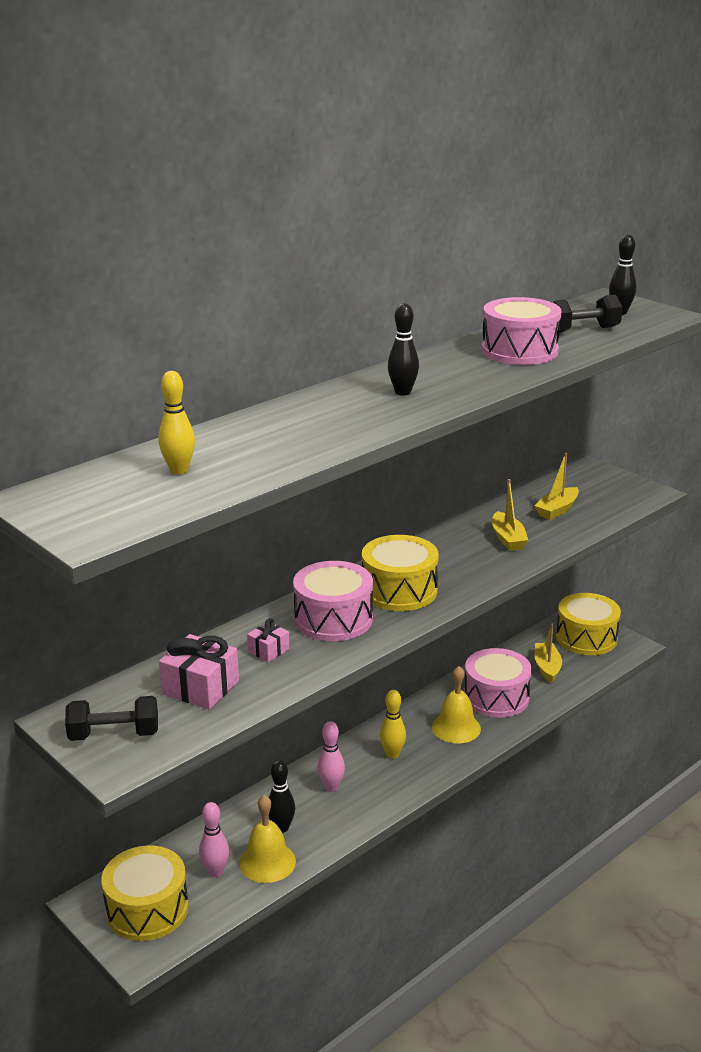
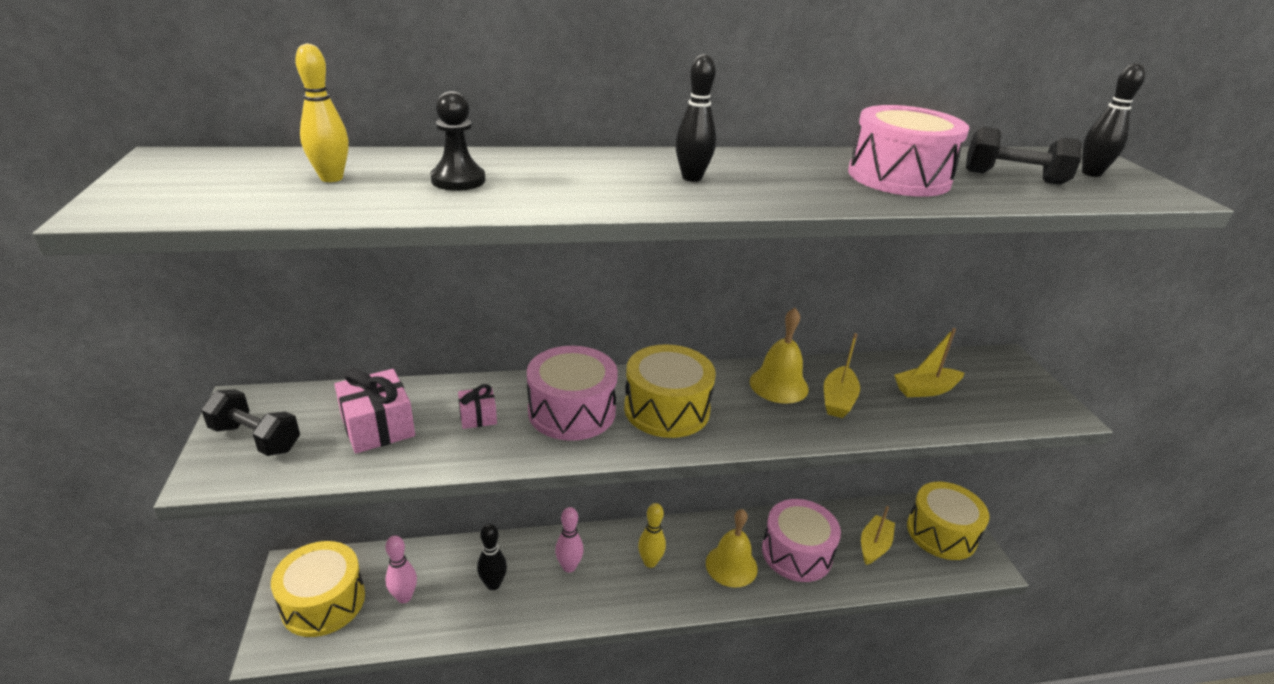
camera: 30 degrees right, 5 degrees up
yellow bell [239,795,296,883] -> yellow bell moved to [750,308,809,404]
none -> black pawn [430,91,485,191]

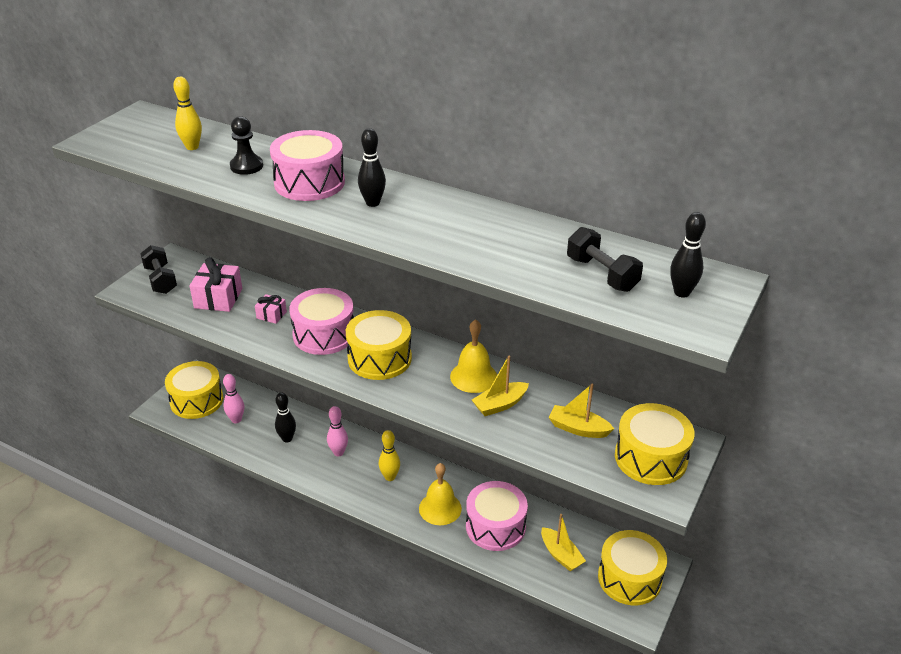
camera: 40 degrees right, 5 degrees up
pink drum [848,105,970,197] -> pink drum moved to [270,130,345,201]
yellow boat [861,506,895,565] -> yellow boat turned 75 degrees clockwise [541,514,586,571]
none -> yellow drum [615,403,695,485]

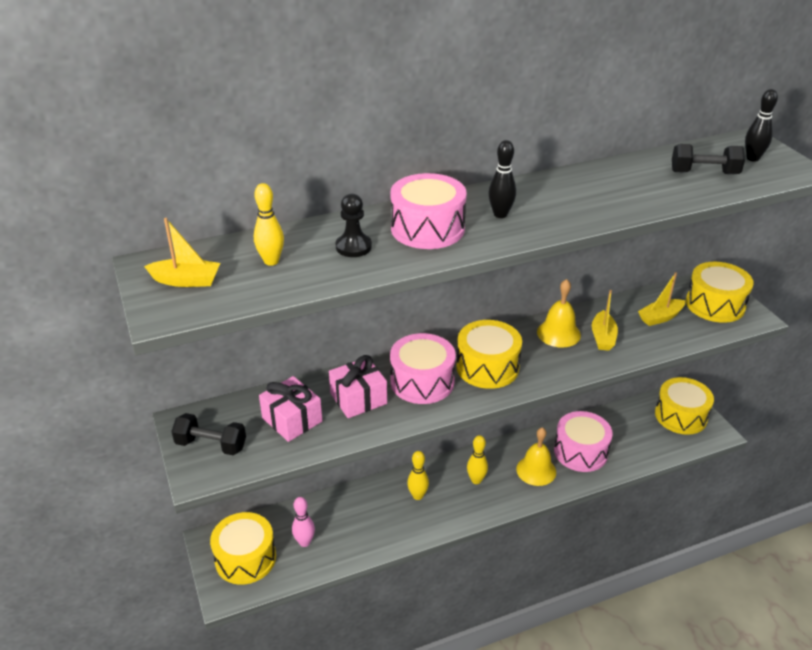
camera: 50 degrees left, 0 degrees up
pink gift [255,294,287,324] -> pink gift [329,355,387,418], size x1.79
black bowling pin [275,392,296,442] -> none
pink bowling pin [327,406,348,456] -> yellow bowling pin [407,451,429,500]
yellow boat [541,514,586,571] -> yellow boat moved to [144,218,220,287]

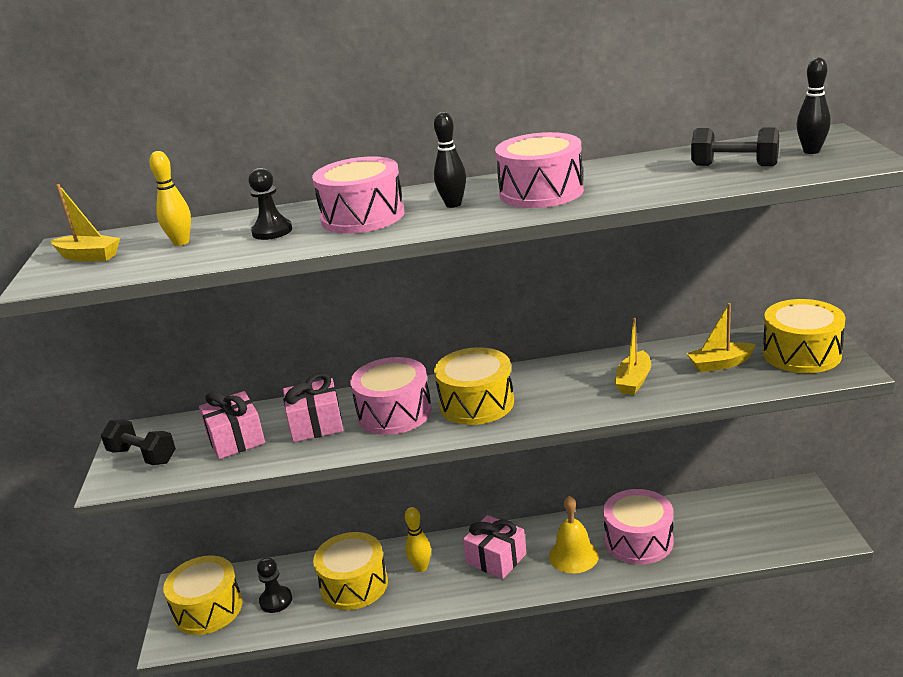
camera: 20 degrees right, 10 degrees down
pink bowling pin [292,497,315,547] -> black pawn [257,558,292,613]
yellow bowling pin [467,435,488,484] -> pink gift [463,515,527,579]
yellow bell [537,279,581,347] -> none
yellow drum [655,377,714,435] -> yellow drum moved to [313,532,388,610]
none -> pink drum [495,132,584,208]

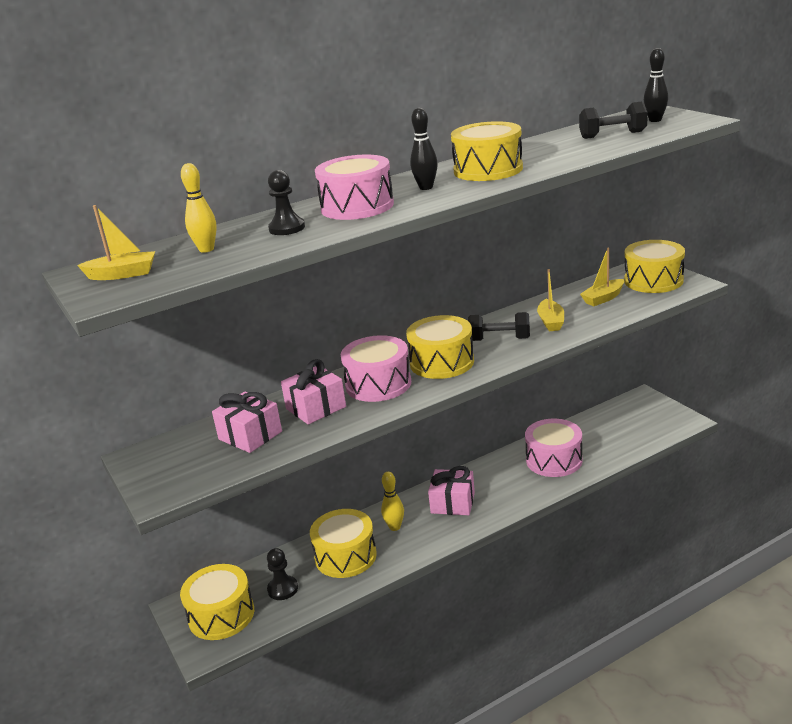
camera: 25 degrees left, 0 degrees up
black dumbbell [101,420,176,465] -> black dumbbell moved to [468,312,530,341]
pink drum [495,132,584,208] -> yellow drum [451,121,523,181]
yellow bell [549,496,599,573] -> none

